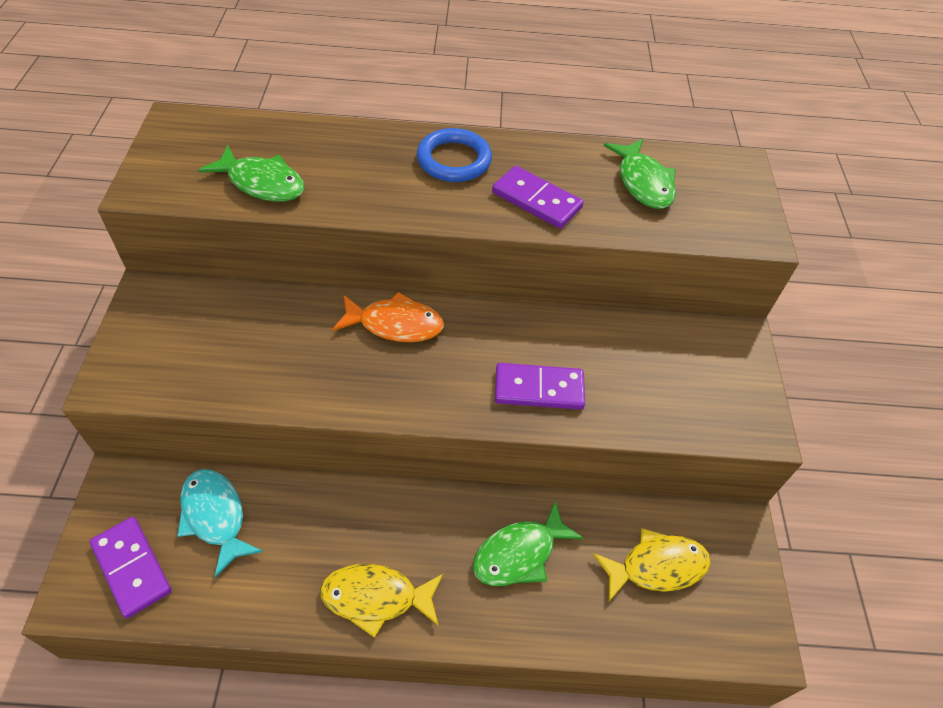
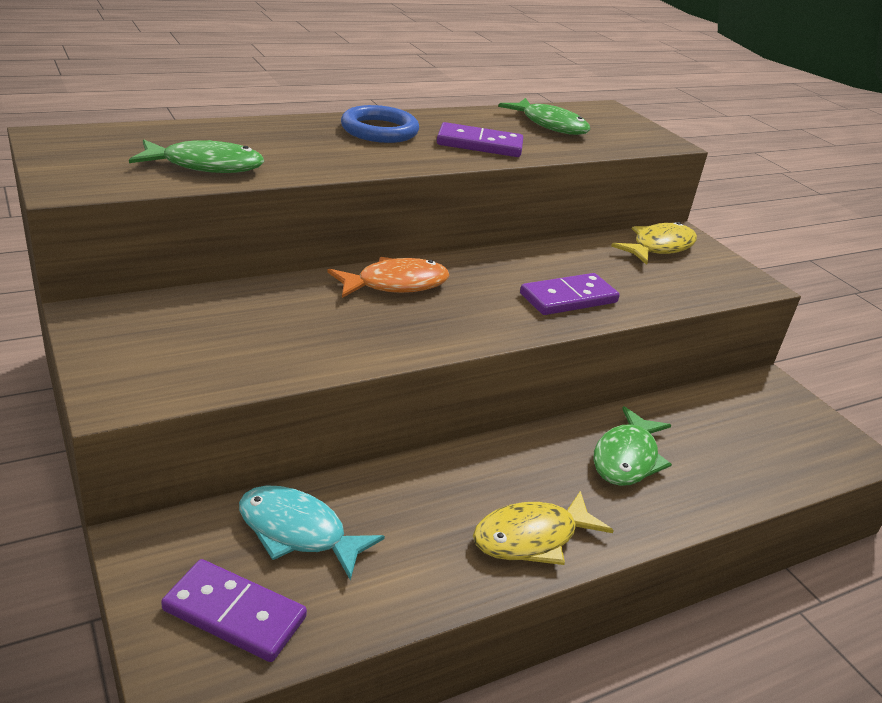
camera: 30 degrees left, 20 degrees down
yellow fish [593,528,711,602] -> yellow fish moved to [611,222,697,265]

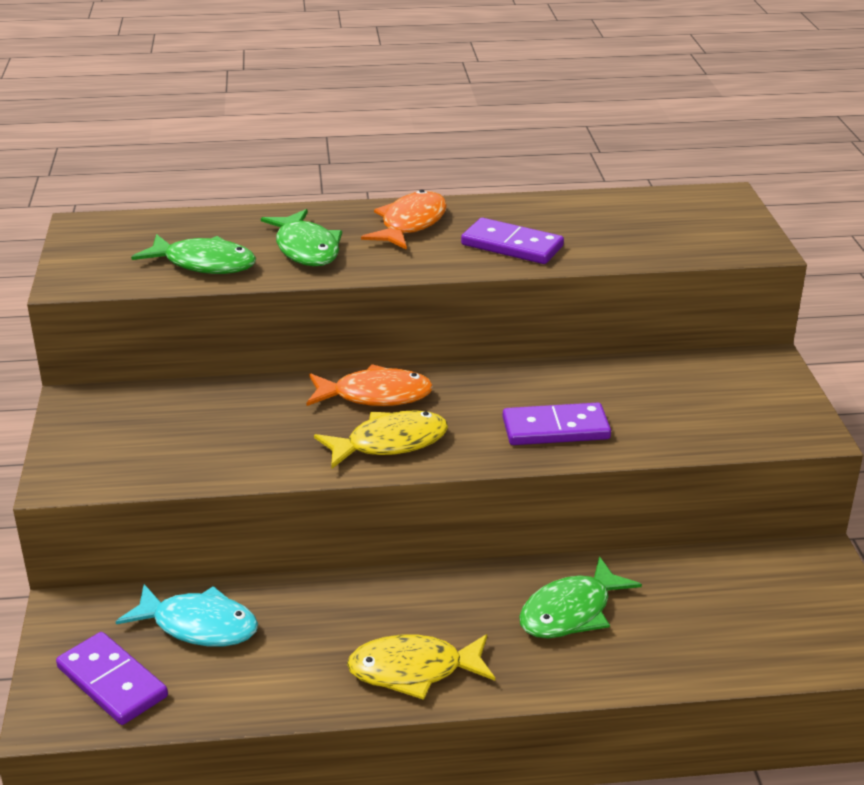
camera: 25 degrees right, 0 degrees up
turquoise fish [239,485,385,580] -> turquoise fish turned 150 degrees clockwise [116,584,258,647]
blue ring [341,105,419,143] -> orange fish [361,190,447,250]
green fish [498,98,590,135] -> green fish moved to [261,209,342,266]
yellow fish [611,222,697,265] -> yellow fish moved to [314,411,448,469]

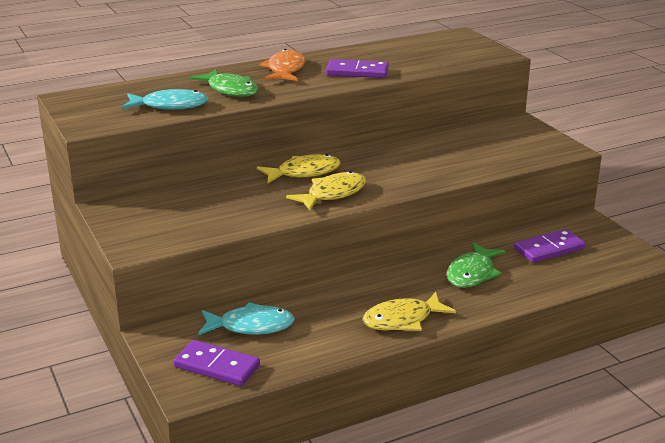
camera: 20 degrees left, 5 degrees down
green fish [131,234,256,274] -> turquoise fish [122,89,208,110]
orange fish [306,364,433,406] -> yellow fish [257,154,341,183]
purple domino [503,402,611,445] -> purple domino moved to [514,229,586,263]

